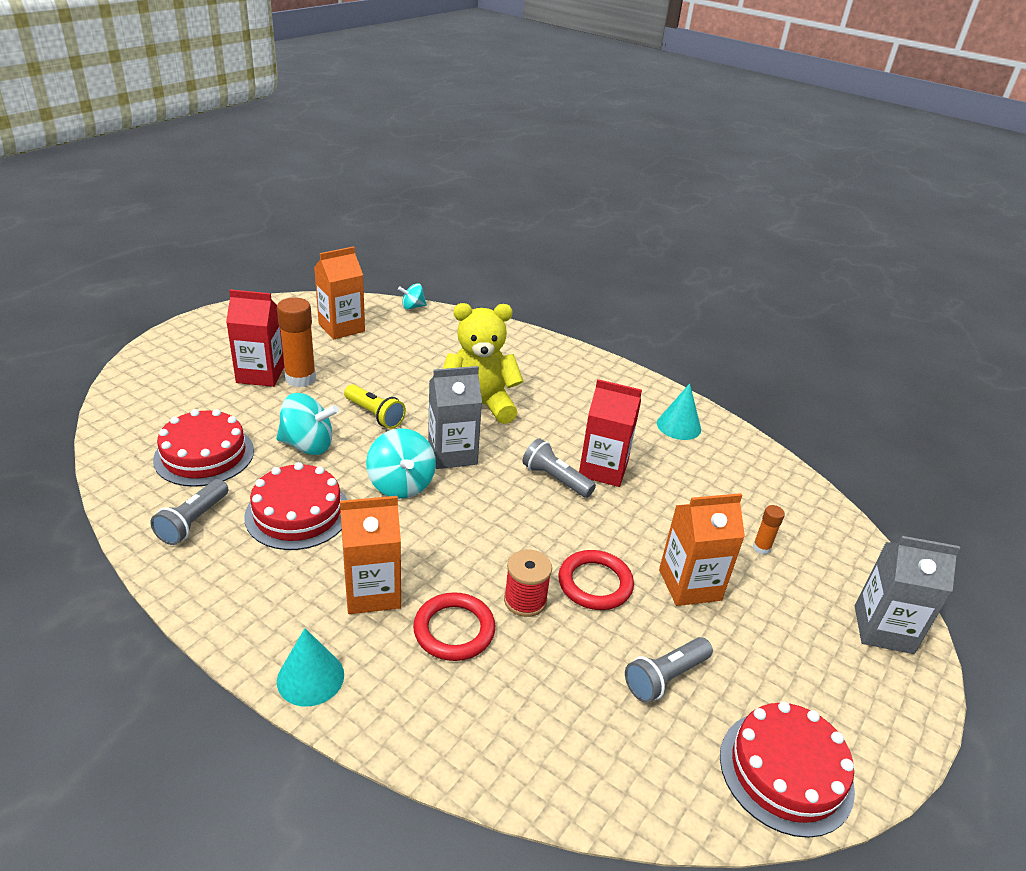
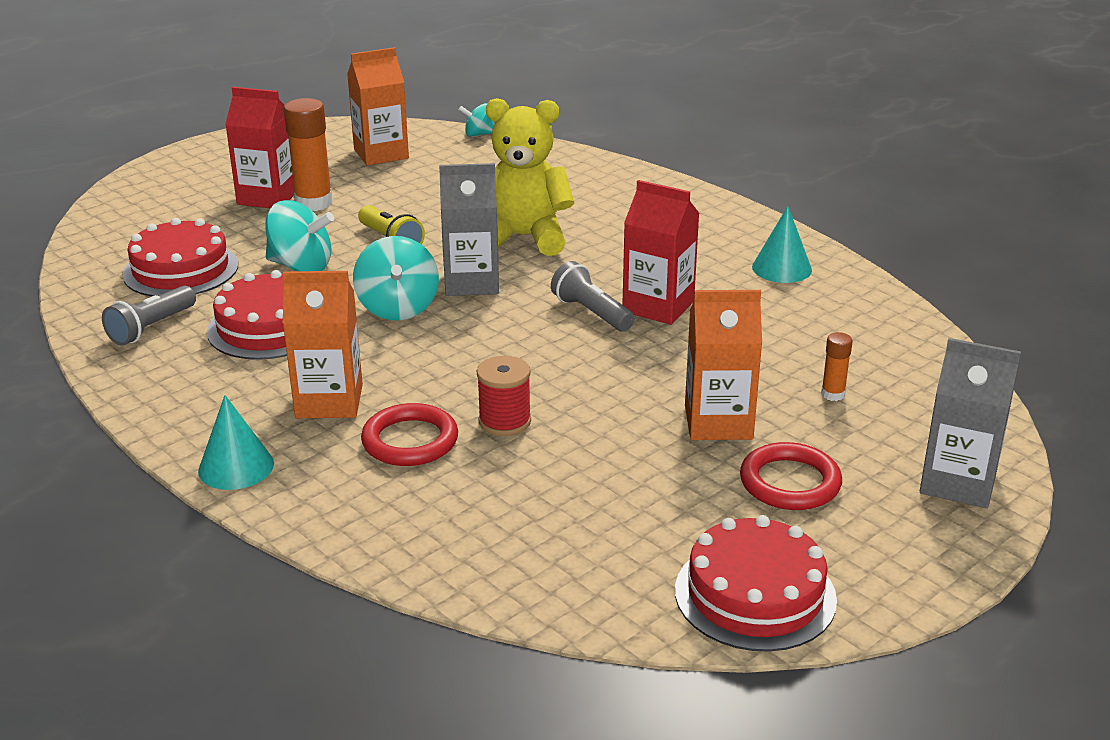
camera: 15 degrees right, 5 degrees down
red ring [558,550,634,610] -> red ring moved to [740,442,842,510]
grey flashlight [625,637,713,703] -> none

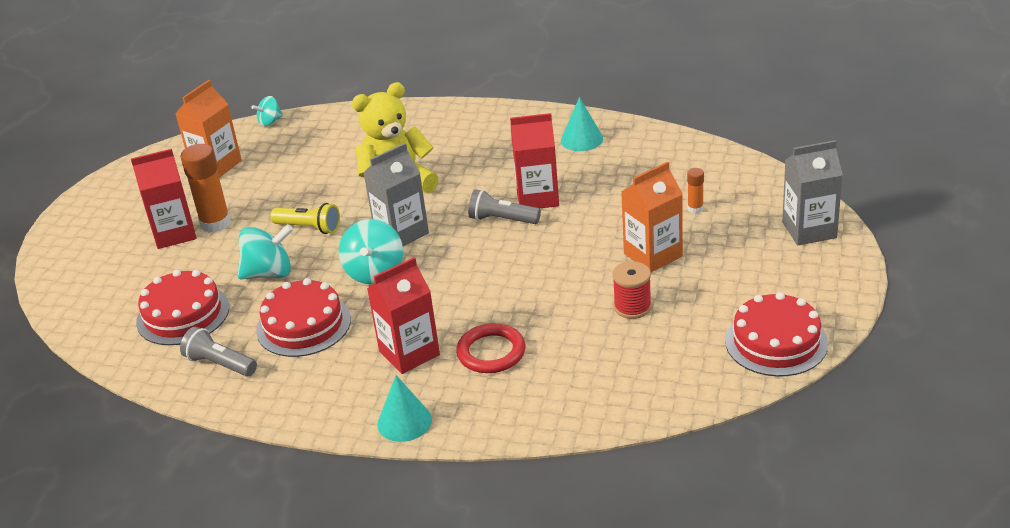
camera: 30 degrees left, 5 degrees up
grey flashlight [102,285,196,345] -> grey flashlight turned 120 degrees clockwise [180,327,257,377]
orange carton [283,271,363,418] -> red carton [367,257,440,374]
turquoise spinning top [353,236,439,320] -> turquoise spinning top turned 45 degrees clockwise [339,219,403,284]
red spool [477,356,531,436] -> red spool moved to [612,261,651,319]
red ring [740,442,842,510] -> none

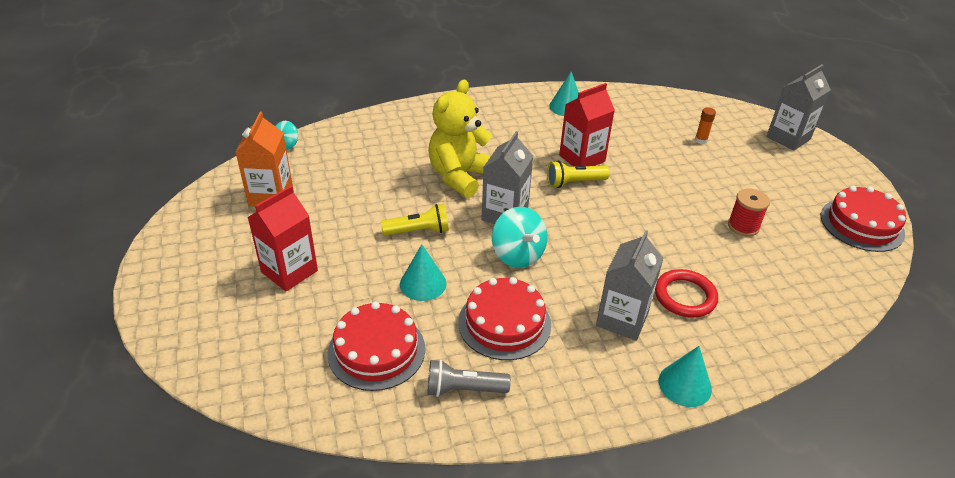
camera: 35 degrees left, 5 degrees up
orange glue stick [181,144,231,233] -> none
turquoise spinning top [238,224,293,279] -> turquoise cone [400,244,446,301]
red carton [367,257,440,374] -> grey carton [596,230,663,341]
grey flashlight [468,189,541,224] -> yellow flashlight [547,161,610,188]
orange carton [621,161,683,272] -> none

